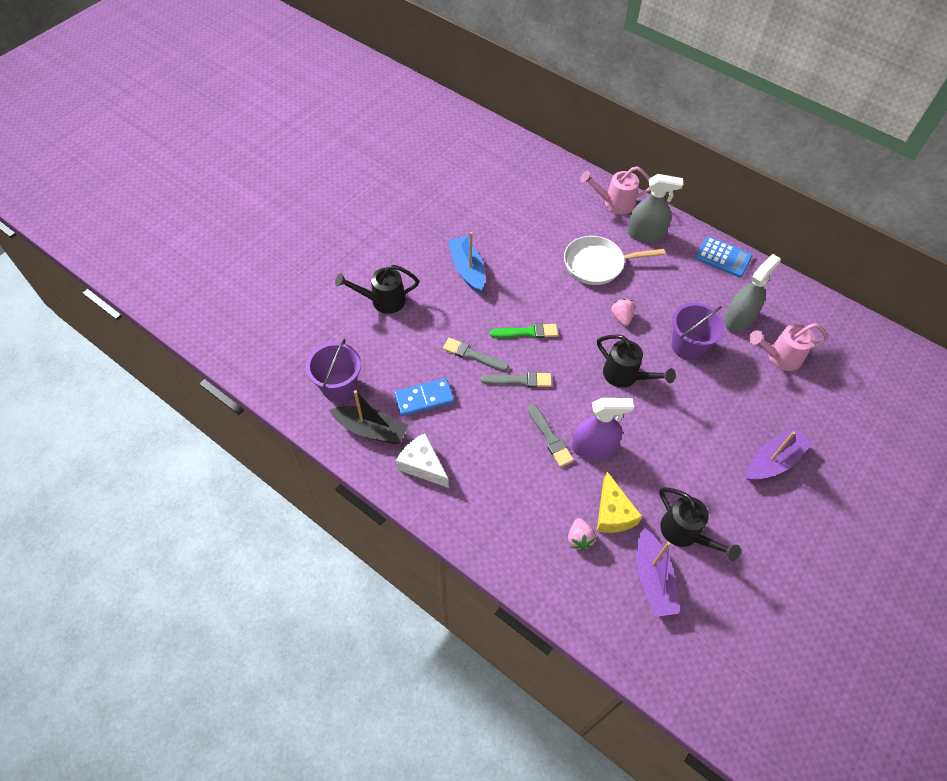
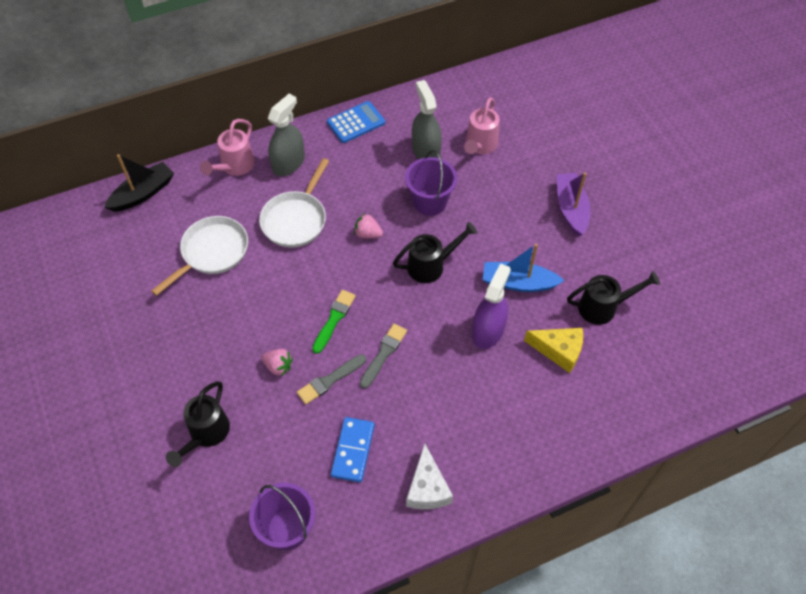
camera: 60 degrees left, 0 degrees up
black boat [329,390,408,444] -> black boat moved to [104,154,174,212]
white cheese [396,433,449,488] -> white cheese turned 75 degrees counterclockwise [406,443,453,510]
blue boat [448,232,485,293] -> blue boat moved to [483,244,564,292]
grey brush [528,405,574,467] -> none
pink strawberry [568,518,596,551] -> pink strawberry moved to [262,349,293,377]
purple boat [636,528,679,617] -> none
none -> white pan [151,216,248,296]

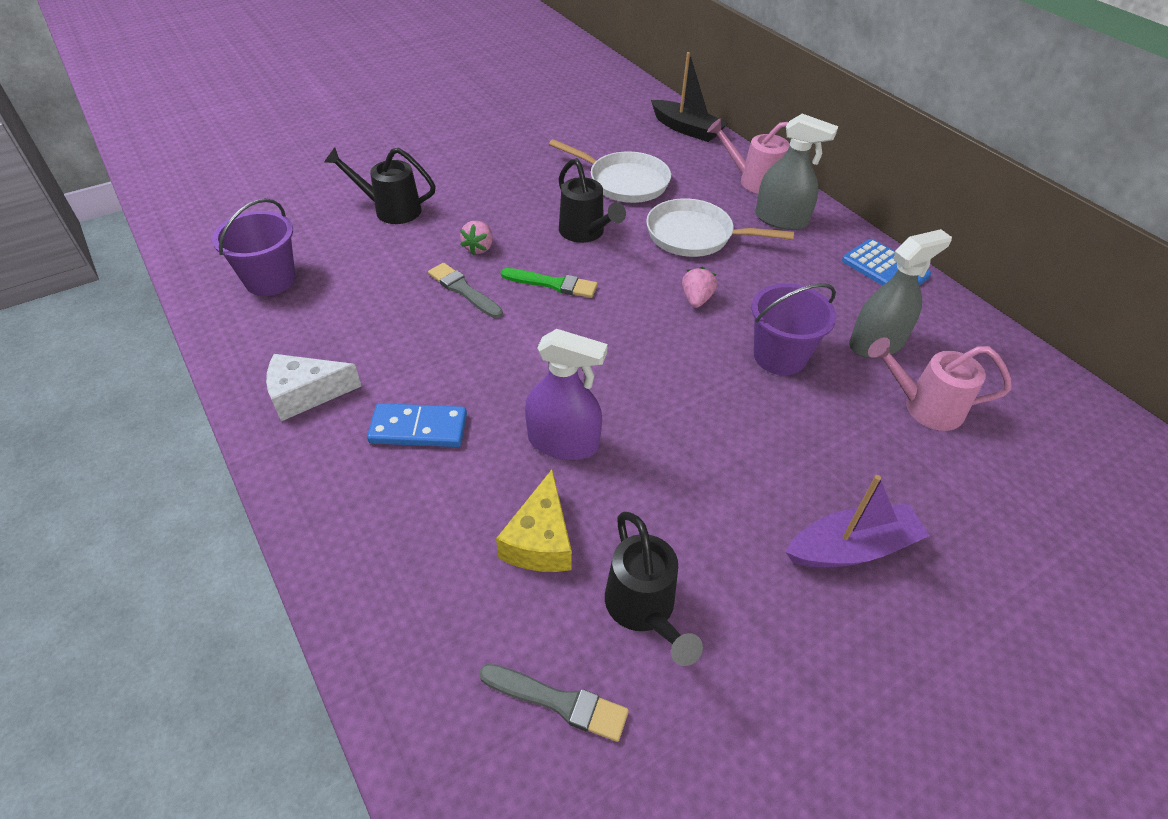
camera: 80 degrees right, 10 degrees down
blue domino [331,417,374,482] -> blue domino moved to [367,403,467,447]
grey brush [360,324,407,388] -> grey brush moved to [479,664,629,742]
black watering can [393,222,478,283] -> black watering can moved to [558,158,626,243]
blue boat [483,244,564,292] -> none

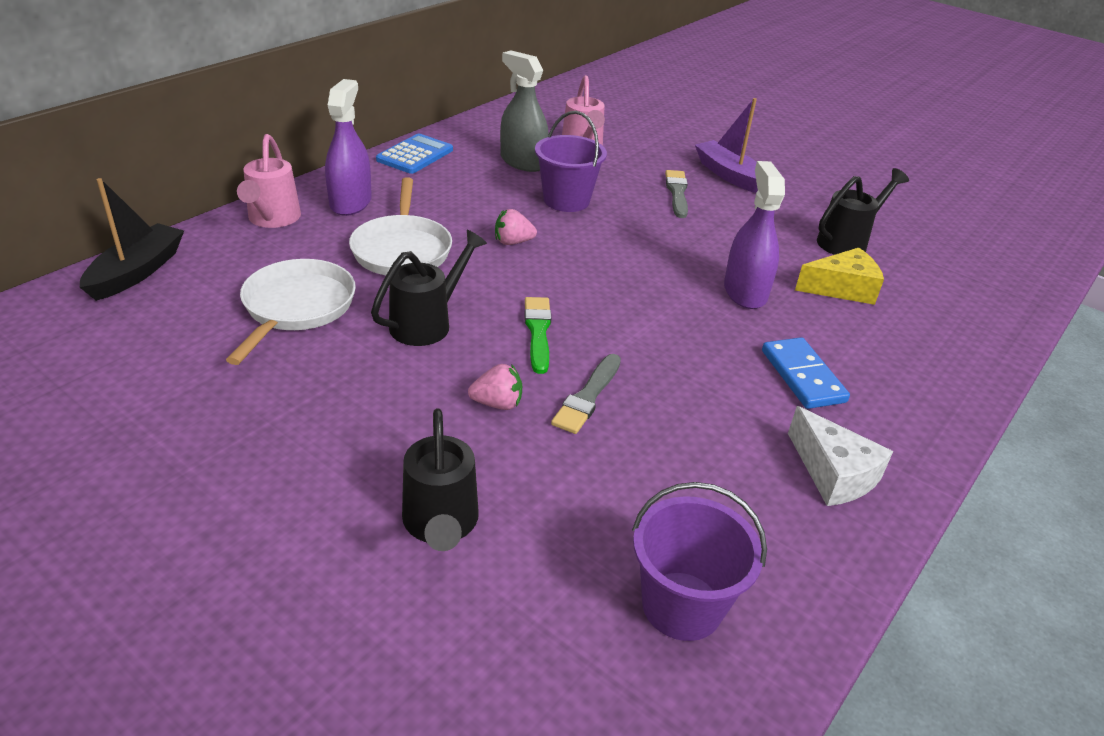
camera: 110 degrees left, 10 degrees down
grey brush [479,664,629,742] -> grey brush moved to [665,170,688,218]
grey spray bottle [755,114,838,230] -> purple spray bottle [325,79,372,216]

